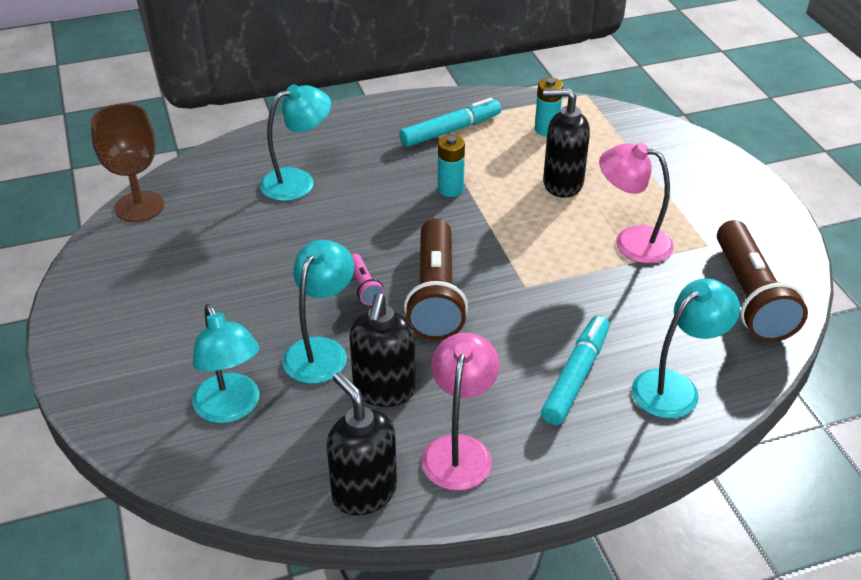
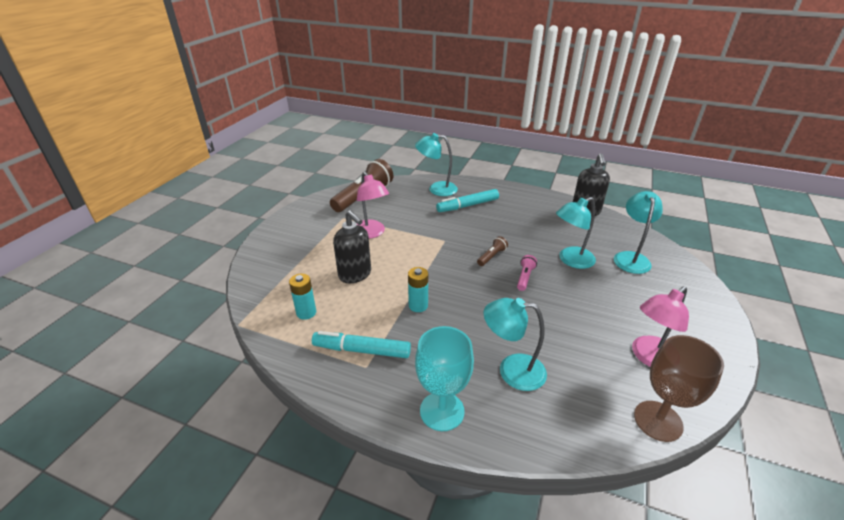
camera: 140 degrees left, 5 degrees down
black soap dispenser [349,293,415,407] -> none
brown flashlight [404,219,468,340] -> brown flashlight [477,236,508,266], size x0.45
pink lamp [422,333,499,491] -> pink lamp moved to [632,286,689,367]
none -> turquoise goblet [415,326,474,431]

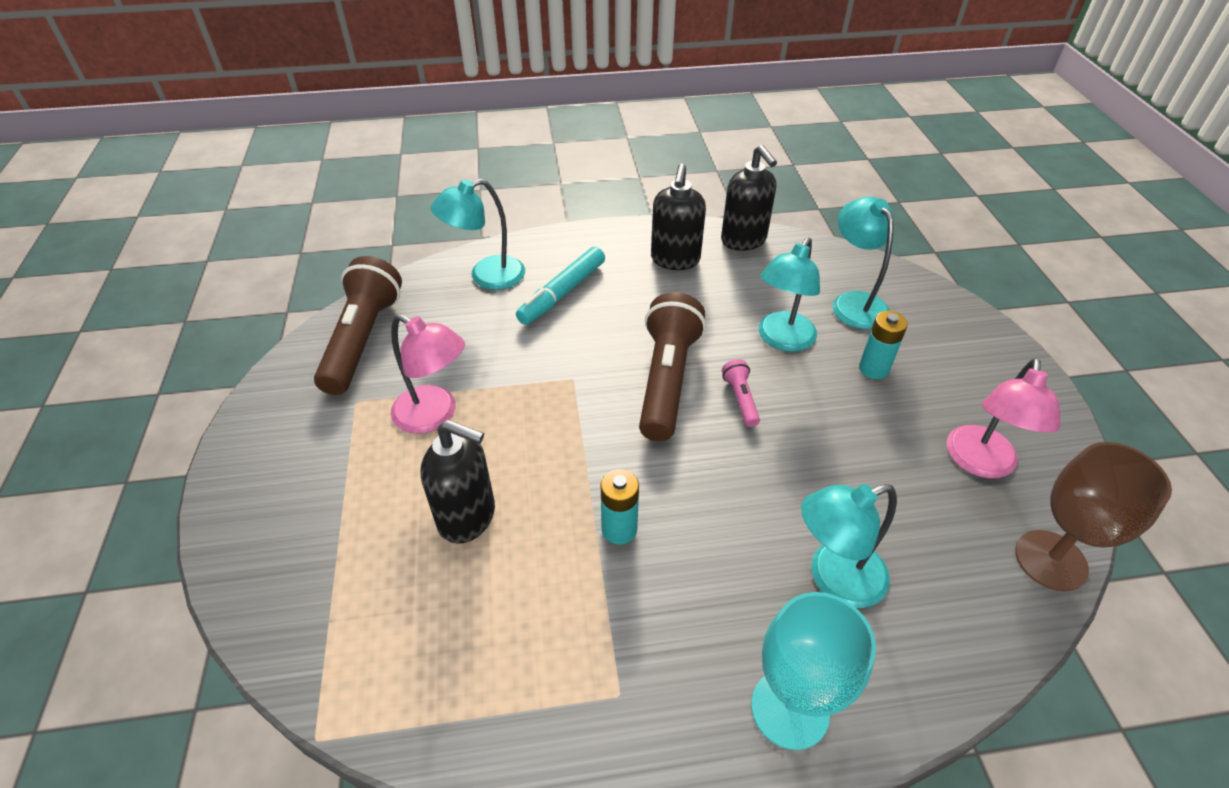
camera: 30 degrees left, 10 degrees up
turquoise battery [289,274,316,320] -> turquoise battery moved to [859,311,908,379]
turquoise marker [312,331,411,358] -> none
brown flashlight [477,236,508,266] -> brown flashlight [639,292,706,441], size x2.24
none -> black soap dispenser [651,164,706,270]

